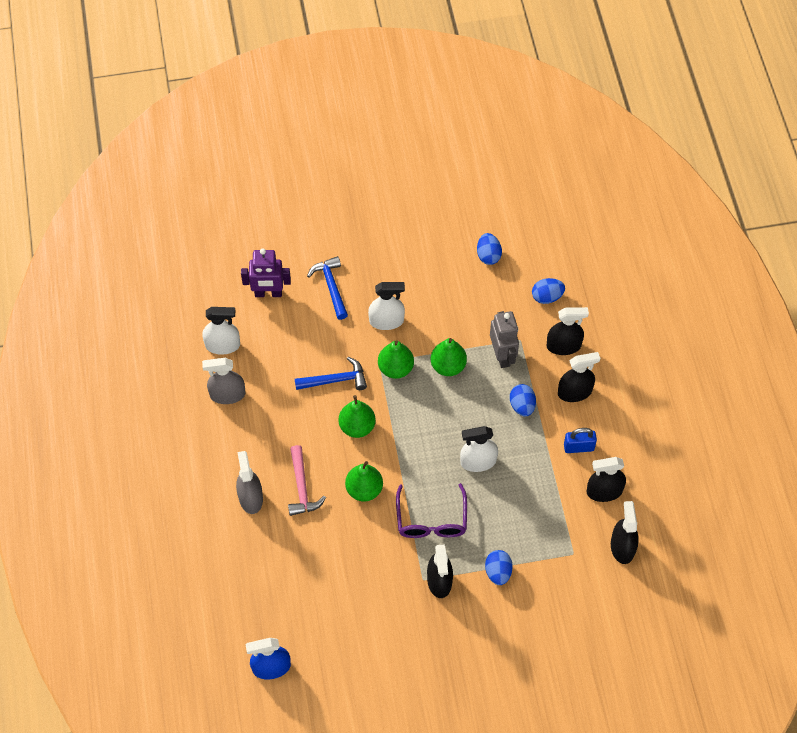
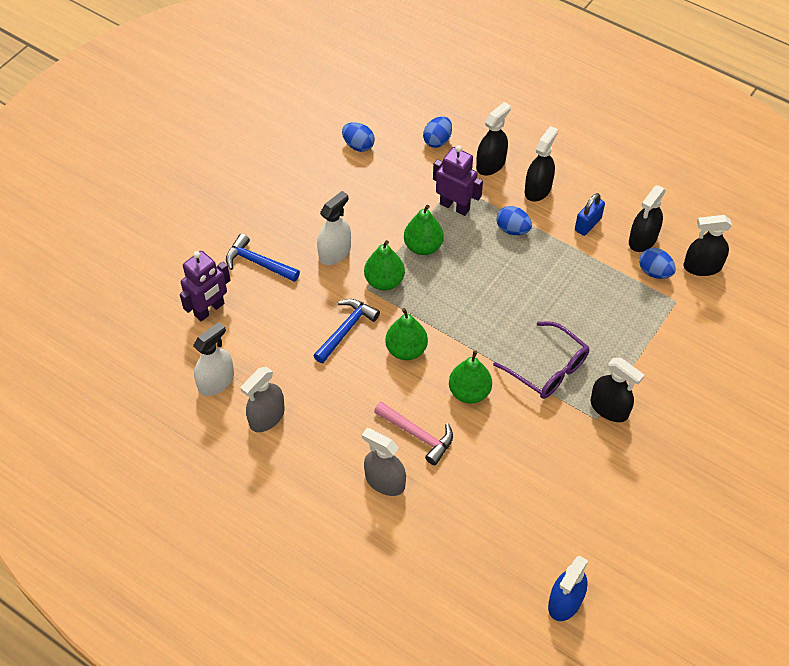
camera: 45 degrees left, 5 degrees down
white spray bottle [460,426,498,472] -> none
blue egg [485,550,513,585] -> blue egg moved to [639,248,676,279]
grey robot [490,311,519,368] -> purple robot [433,145,483,216]
black spray bottle [611,501,639,564] -> black spray bottle turned 45 degrees counterclockwise [684,215,732,276]

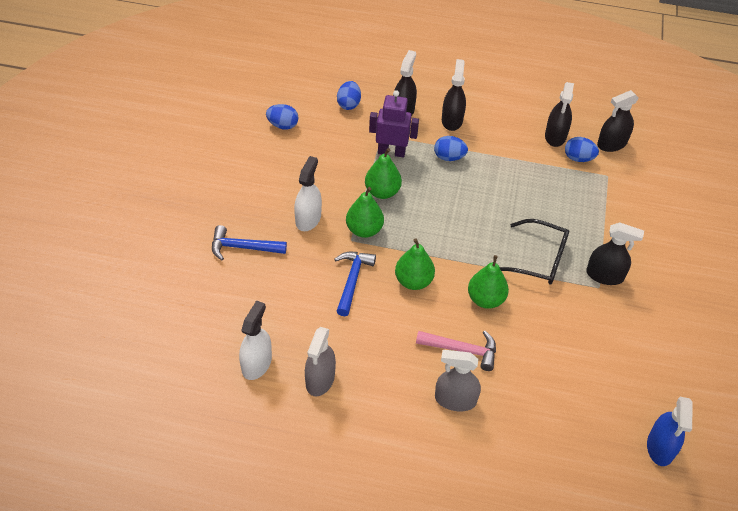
camera: 25 degrees left, 5 degrees down
purple robot [180,251,230,321] -> none
purple glasses [493,321,590,399] -> black glasses [500,219,569,284]
blue padlock [575,193,605,236] -> none

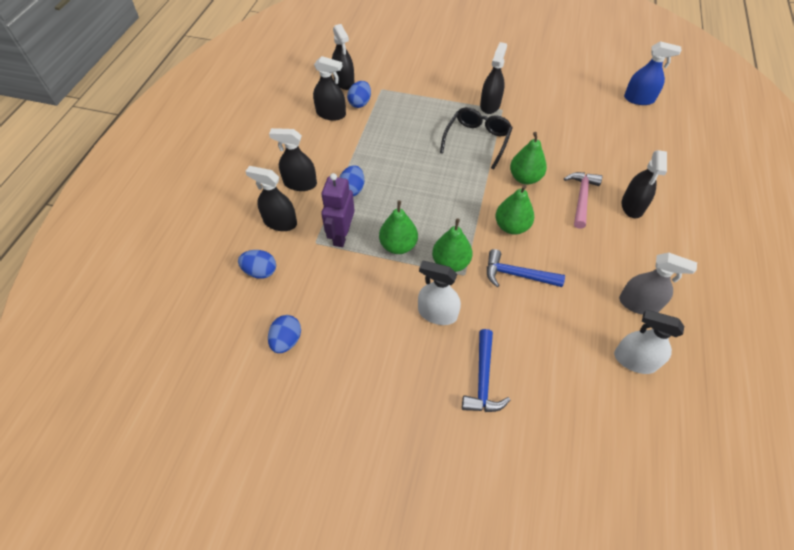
camera: 85 degrees left, 5 degrees up
grey spray bottle [435,350,481,411] -> black spray bottle [622,150,667,218]

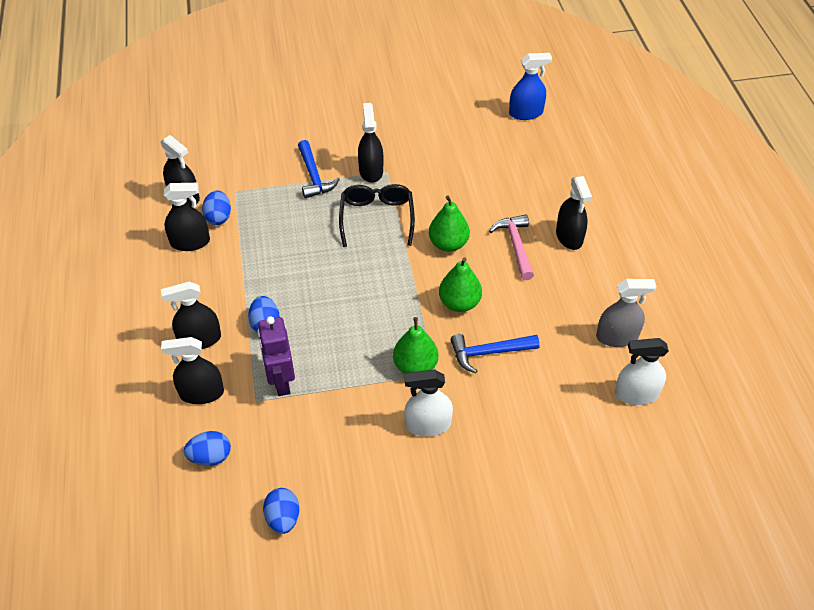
camera: 25 degrees left, 5 degrees down
green pear [379,201,418,254] -> none
blue hammer [462,329,510,412] -> blue hammer moved to [298,140,340,198]

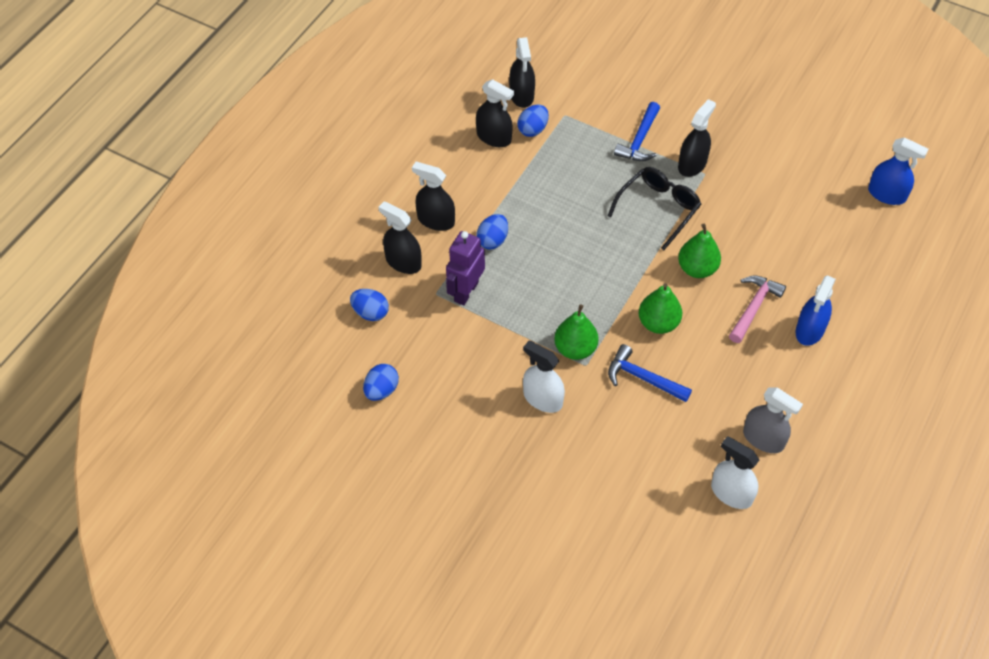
camera: 40 degrees right, 5 degrees up
black spray bottle [556,176,592,250] -> blue spray bottle [796,275,836,346]

